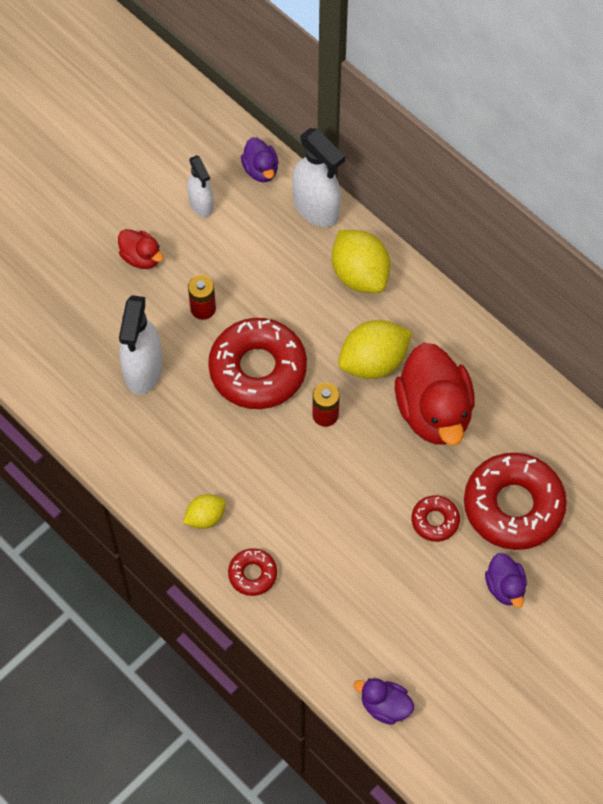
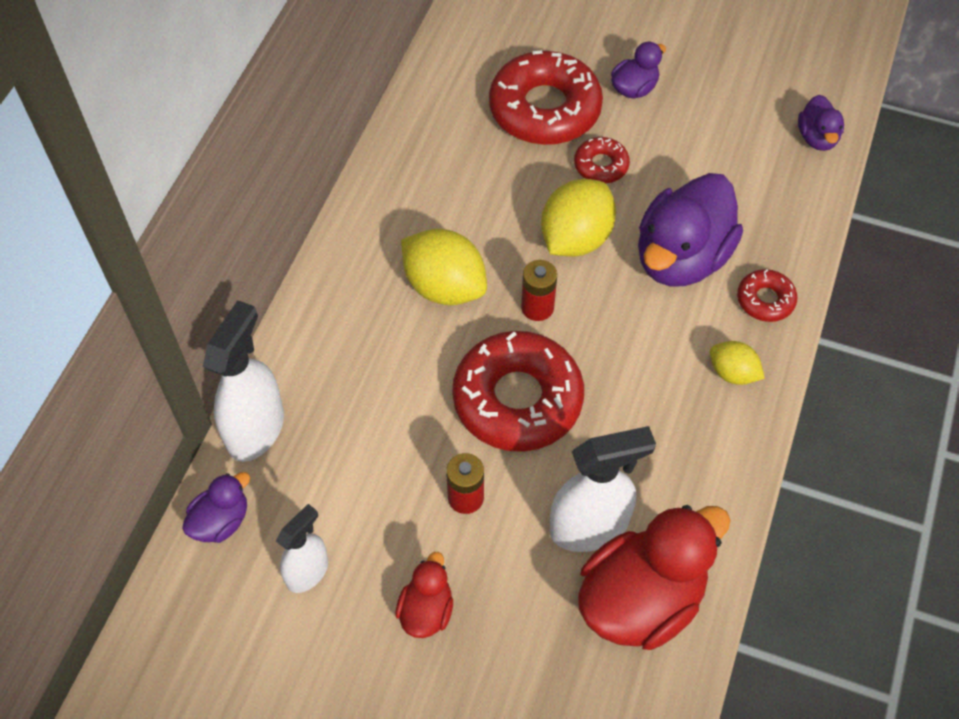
camera: 115 degrees left, 5 degrees down
yellow lemon [332,230,391,293] -> yellow lemon moved to [541,179,616,257]
red duck [395,343,475,446] -> red duck moved to [578,505,730,650]
none -> purple duck [638,173,743,286]

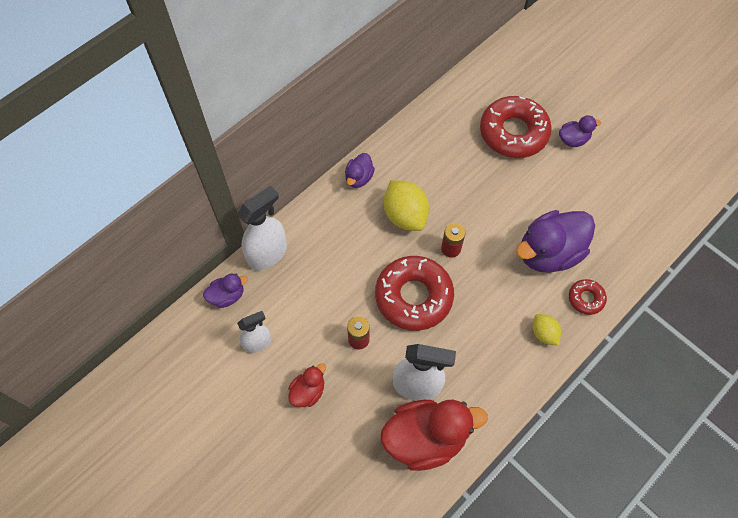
camera: 25 degrees right, 5 degrees up
yellow lemon [541,179,616,257] -> none
red donut [574,137,630,183] -> none
purple duck [798,95,844,151] -> purple duck moved to [345,153,375,188]

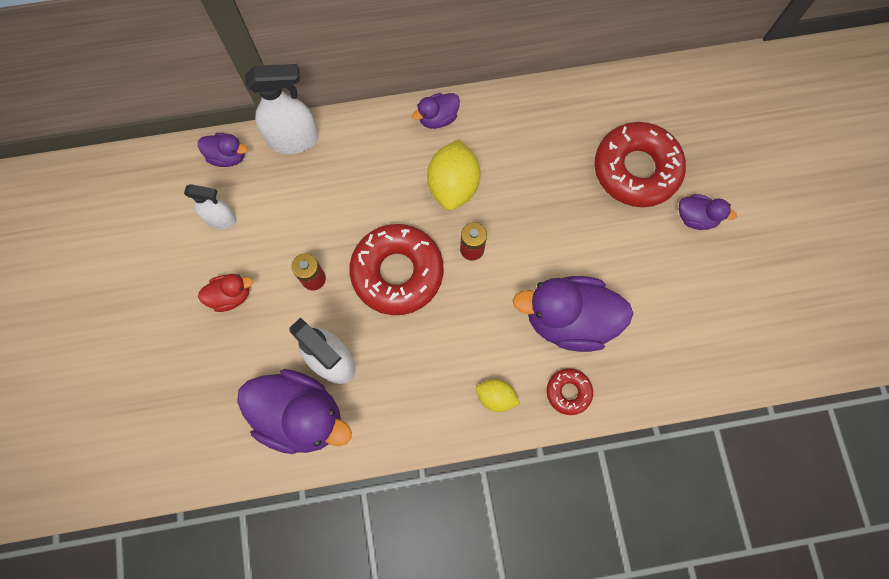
camera: 35 degrees right, 10 degrees up
red duck [381,400,488,471] -> purple duck [237,369,352,454]
yellow lemon [533,314,561,346] -> yellow lemon turned 75 degrees counterclockwise [476,379,520,412]

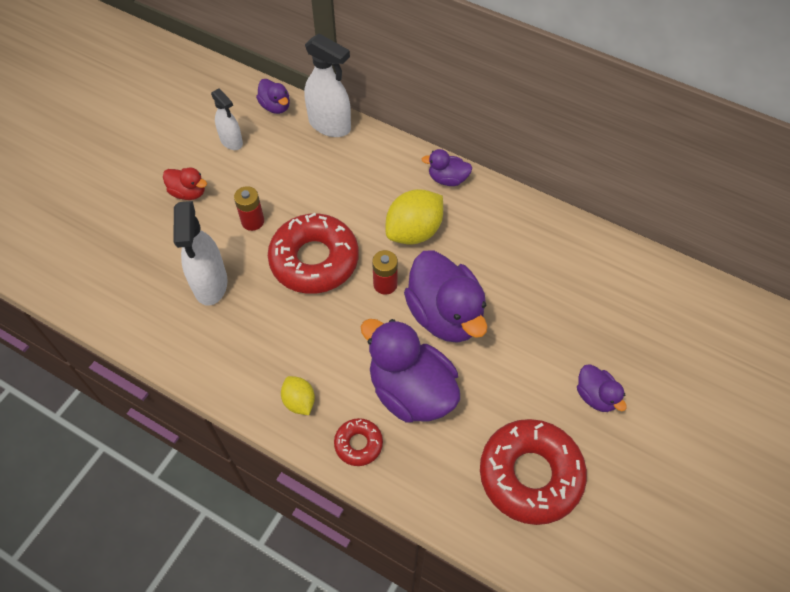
camera: 40 degrees right, 15 degrees down
purple duck [237,369,352,454] -> purple duck moved to [404,250,487,343]
red donut [594,122,686,207] -> red donut moved to [480,419,587,525]

